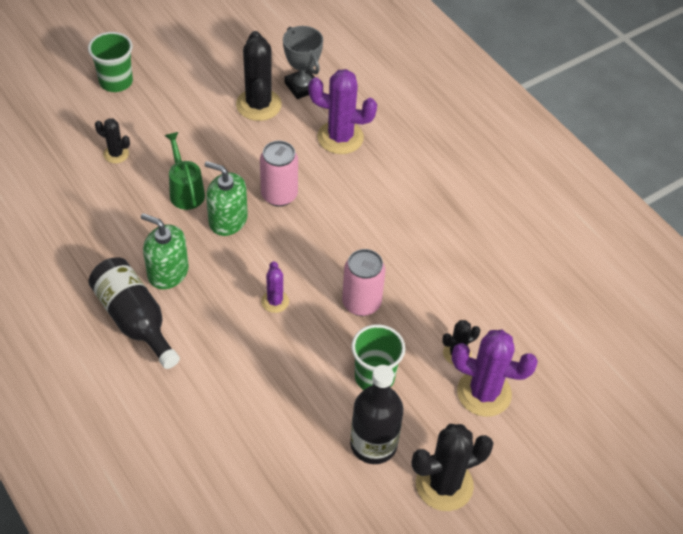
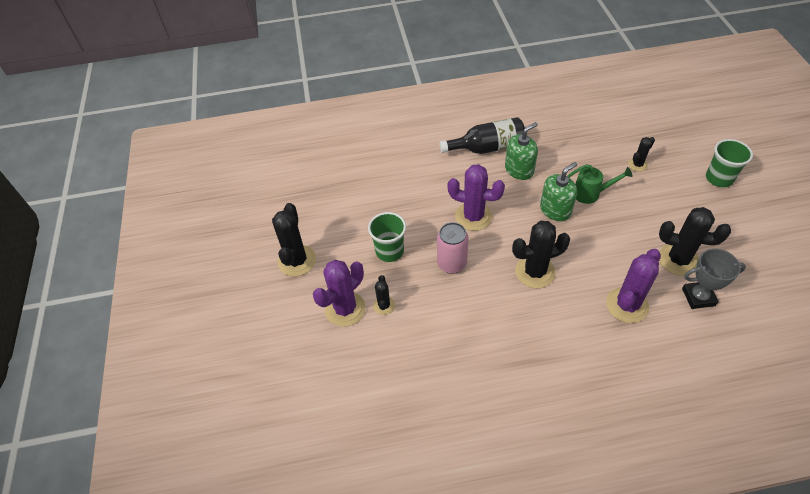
camera: 120 degrees right, 0 degrees up
pink can [260,141,298,207] -> none
purple cactus [261,261,289,313] -> purple cactus [448,164,505,231], size x1.87
black bottle [350,365,403,464] -> none
none -> black cactus [512,221,570,288]

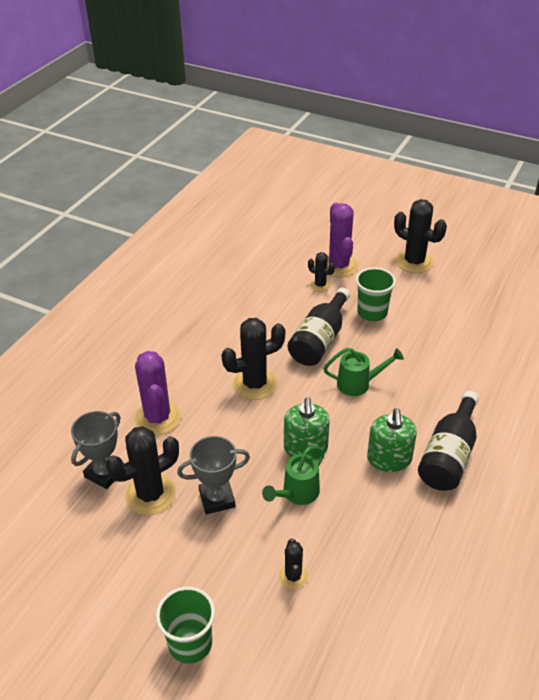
camera: 125 degrees right, 10 degrees down
pink can [437,222,469,274] -> black bottle [288,288,350,366]
purple cactus [448,164,505,231] -> green watering can [323,348,404,396]
black cactus [512,221,570,288] -> black cactus turned 45 degrees clockwise [221,318,285,400]
none -> grey trophy [177,436,250,514]

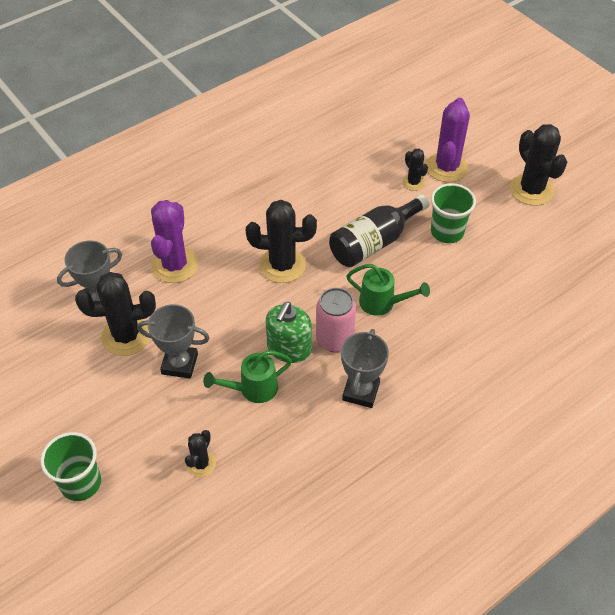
camera: 25 degrees right, 10 degrees up
green soap dispenser [367,408,417,472] -> grey trophy [341,329,389,408]
black bottle [418,391,479,491] -> none
none -> pink can [316,288,356,352]

